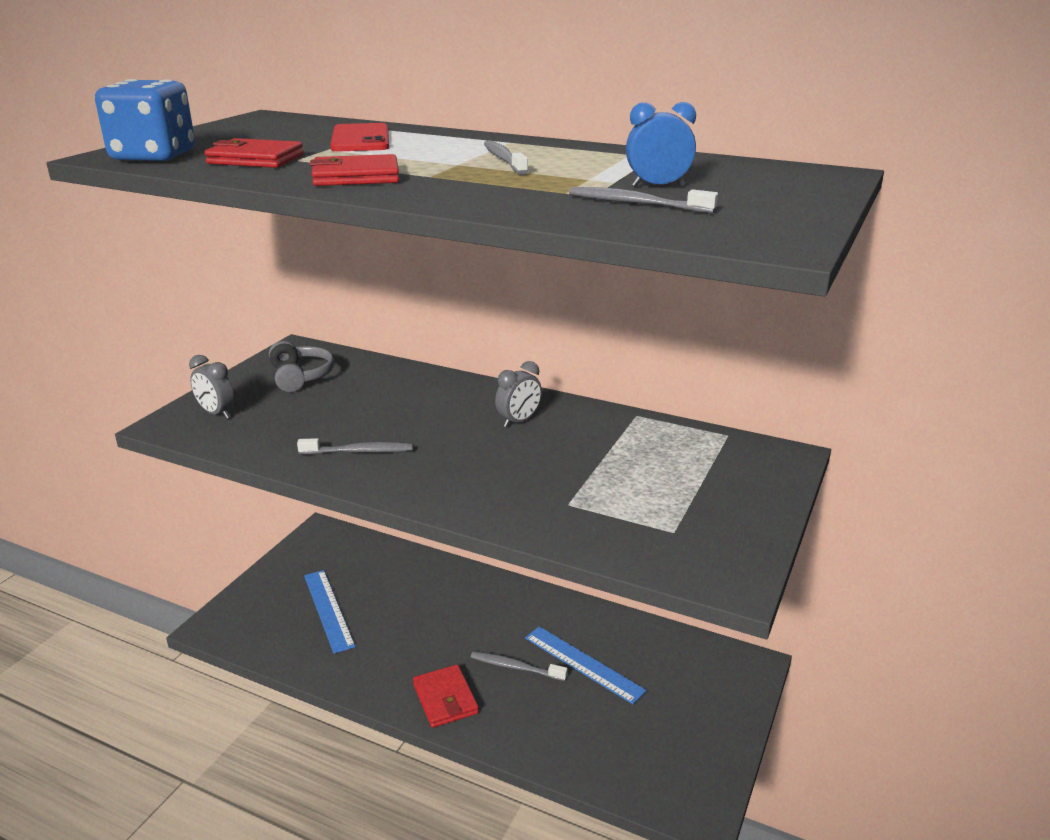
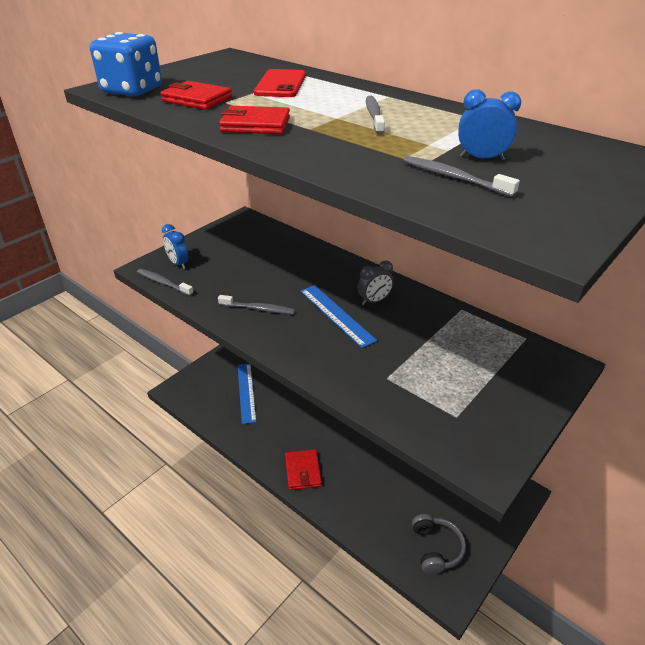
camera: 15 degrees right, 10 degrees up
grey clock [189,355,235,419] -> blue clock [162,224,188,269]
grey headphones [269,341,334,392] -> grey headphones moved to [412,514,466,574]
grey toothbrush [471,651,568,681] -> grey toothbrush moved to [137,269,194,296]
blue ruler [525,626,647,704] -> blue ruler moved to [301,285,377,348]

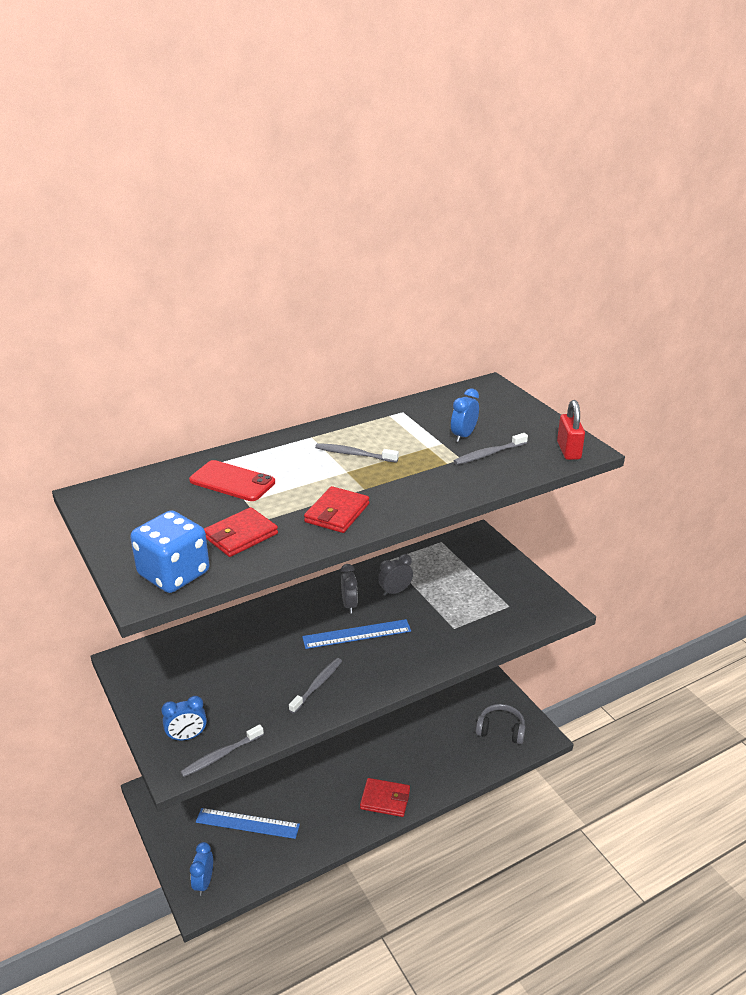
camera: 70 degrees left, 5 degrees down
none -> blue clock [190,842,213,896]
none -> grey clock [378,554,413,596]
none -> red padlock [557,400,585,460]

